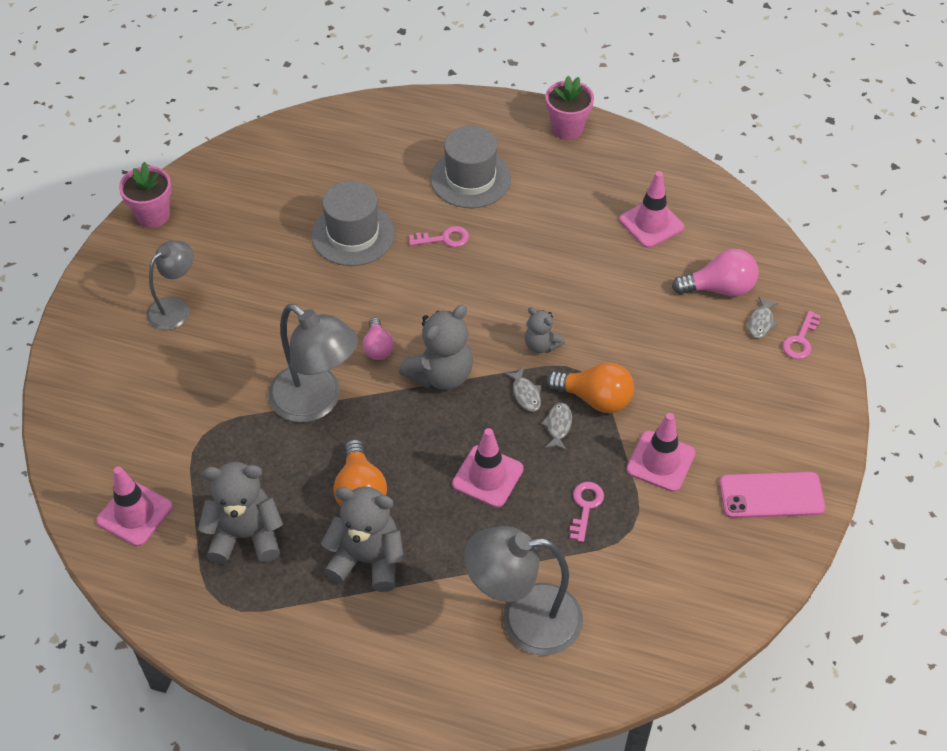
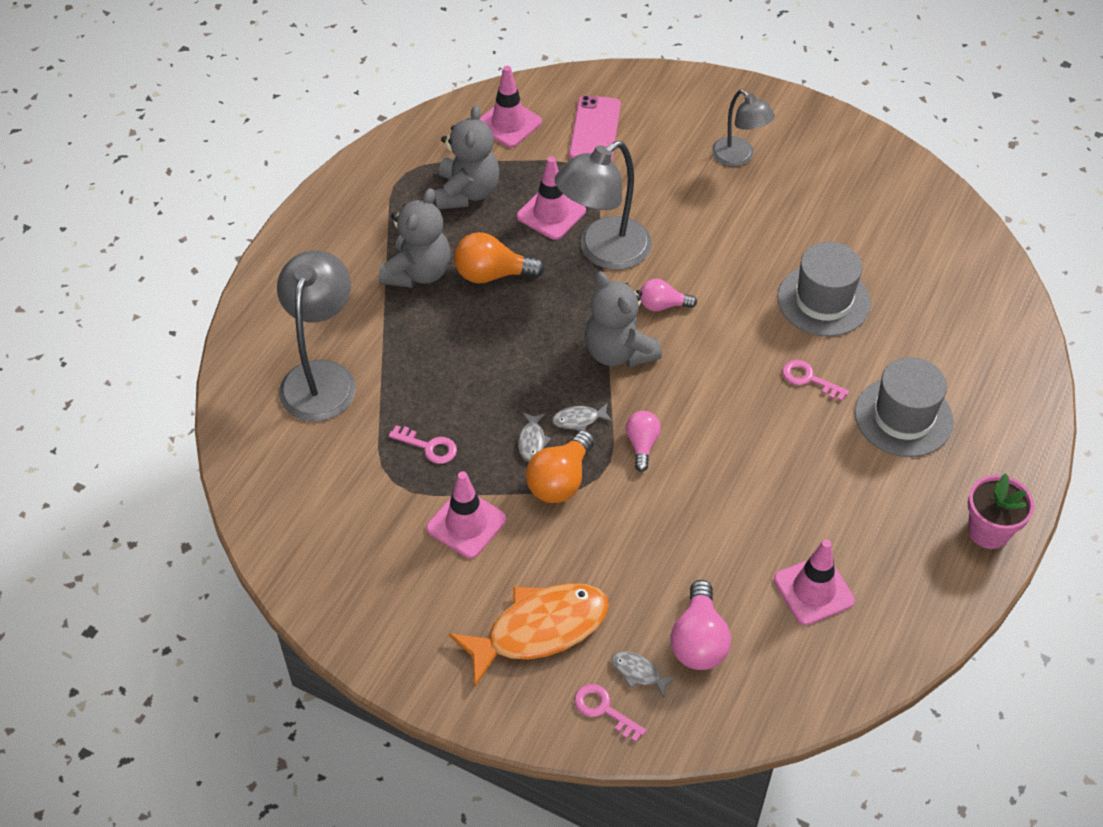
camera: 100 degrees right, 0 degrees up
pink flower pot [119,162,172,228] -> none
pink key [409,226,469,247] -> pink key turned 120 degrees clockwise [782,360,849,401]
pink traffic cone [452,428,524,508] -> pink traffic cone moved to [517,157,586,240]
grey teddy bear [525,307,565,353] -> pink light bulb [626,411,661,472]
grey fish [541,403,572,451] -> grey fish turned 75 degrees clockwise [518,412,551,461]
pink phone [719,472,825,518] -> pink phone moved to [569,95,621,161]
none -> orange fish [449,583,609,687]

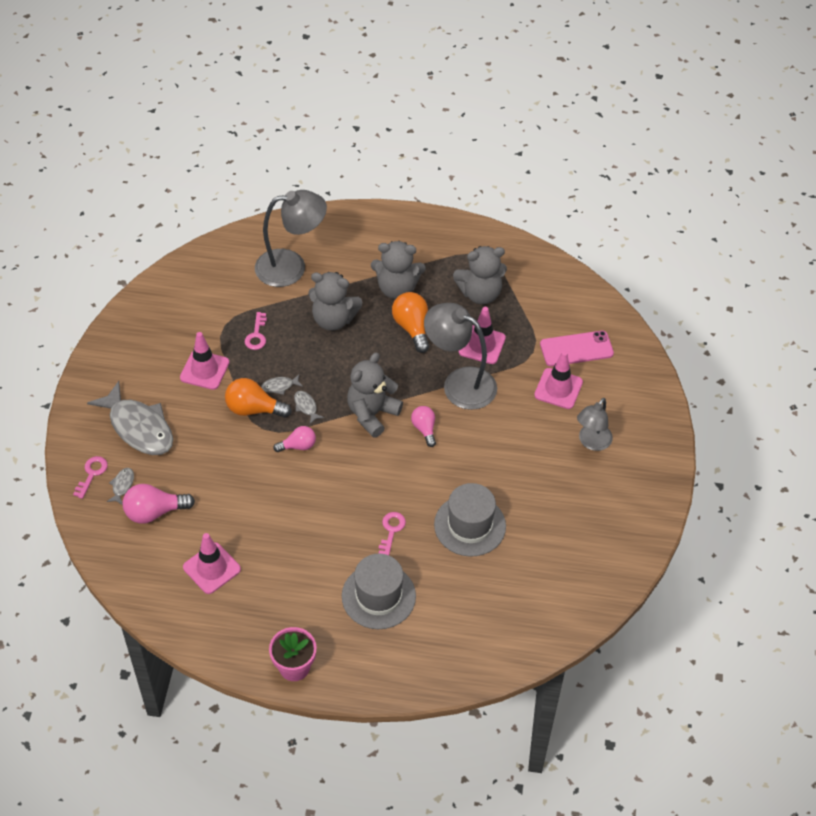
camera: 70 degrees right, 0 degrees up
orange fish [449,583,609,687] -> grey fish [87,381,173,455]
pink traffic cone [479,66,542,147] -> pink traffic cone moved to [534,351,583,409]
none -> grey teddy bear [308,272,362,331]

